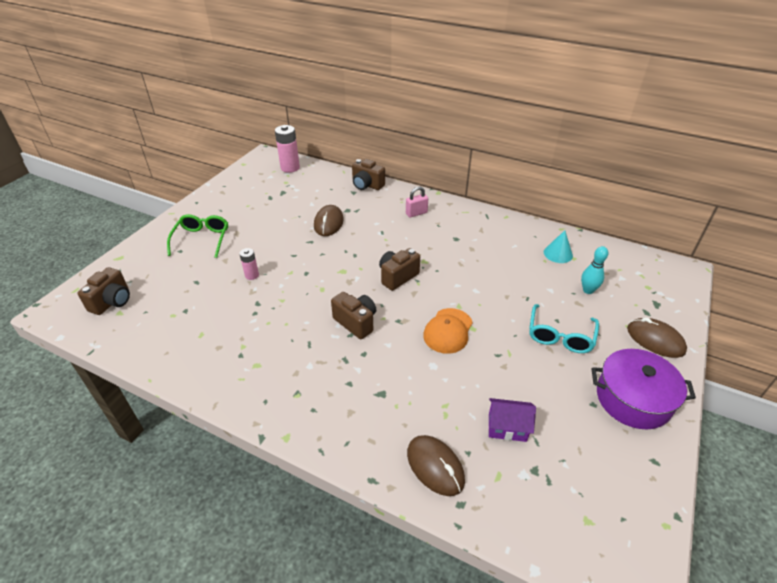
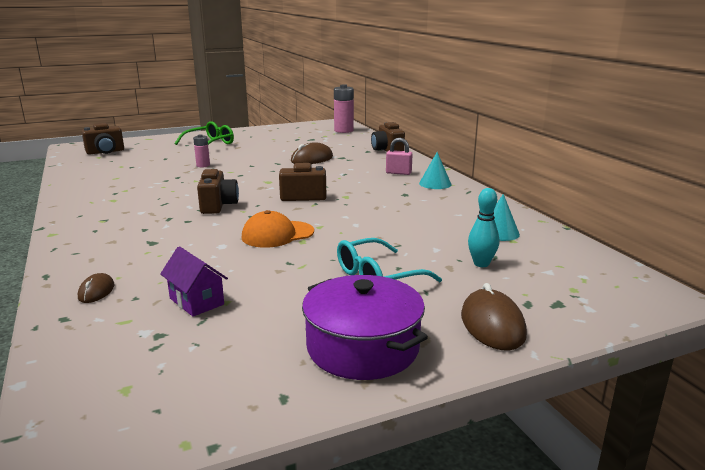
camera: 40 degrees right, 20 degrees down
brown mouse [407,435,465,496] -> brown mouse [78,273,114,303], size x0.57
none -> turquoise cone [419,152,451,189]

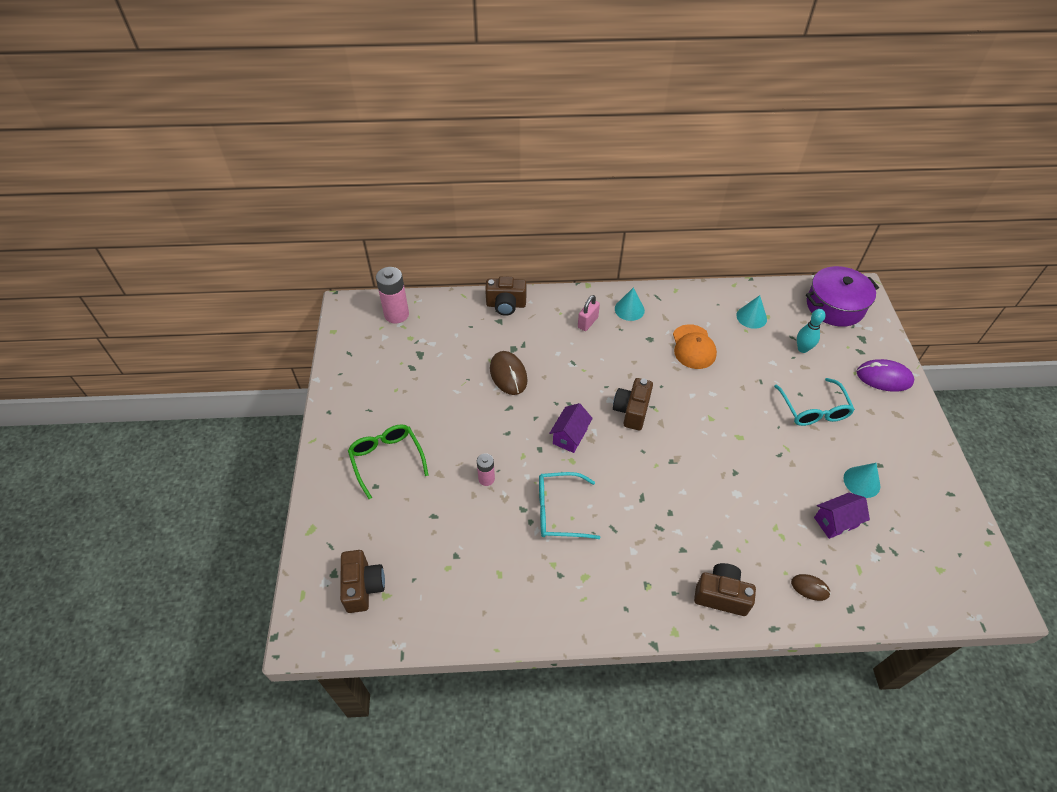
camera: 70 degrees left, 30 degrees up
brown camera [197,169,239,214] -> brown camera moved to [694,563,756,616]
orange cap [242,210,314,248] -> orange cap moved to [673,324,717,369]
purple pot [302,275,428,380] -> purple pot moved to [806,266,879,327]
brown mouse [461,283,527,351] -> purple mouse [856,359,914,392]
none -> turquoise glasses [539,472,601,539]
none -> purple house [549,403,593,453]
none -> turquoise cone [843,463,881,498]

